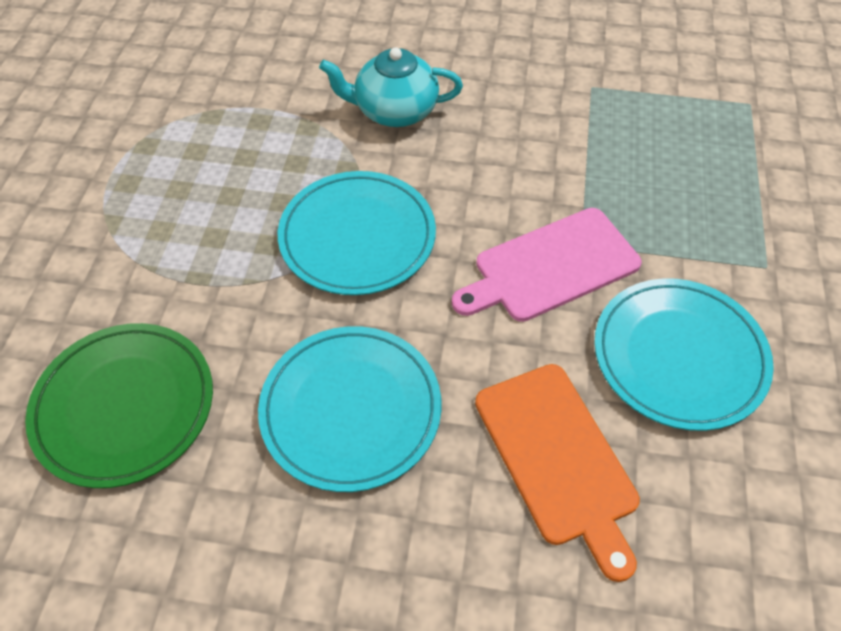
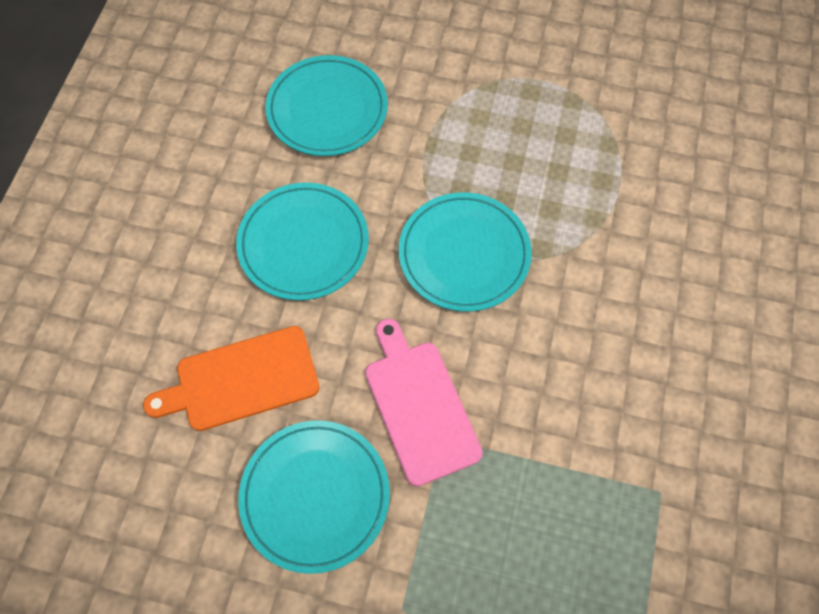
camera: 95 degrees right, 10 degrees up
green plate [25,323,213,488] -> turquoise plate [265,55,388,156]
turquoise teapot [319,47,463,127] -> none

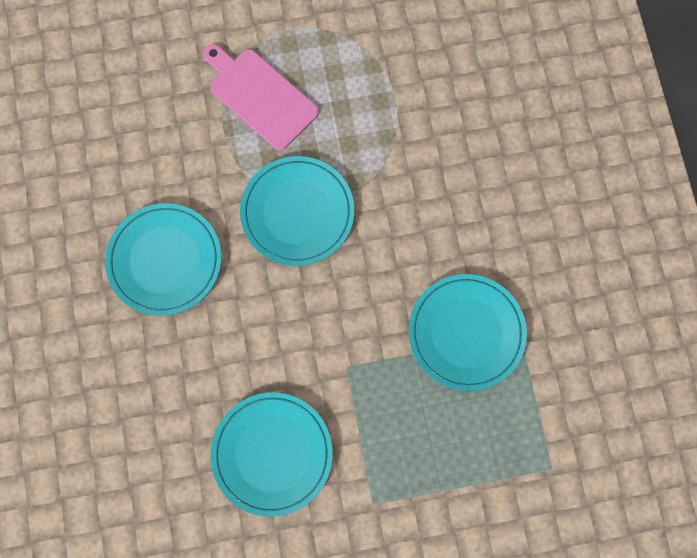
camera: 25 degrees left, 10 degrees up
orange cutting board [143,326,319,431] -> none
turquoise plate [265,55,388,156] -> turquoise plate moved to [408,274,527,391]
pink cutting board [365,319,483,486] -> pink cutting board moved to [203,44,319,150]

